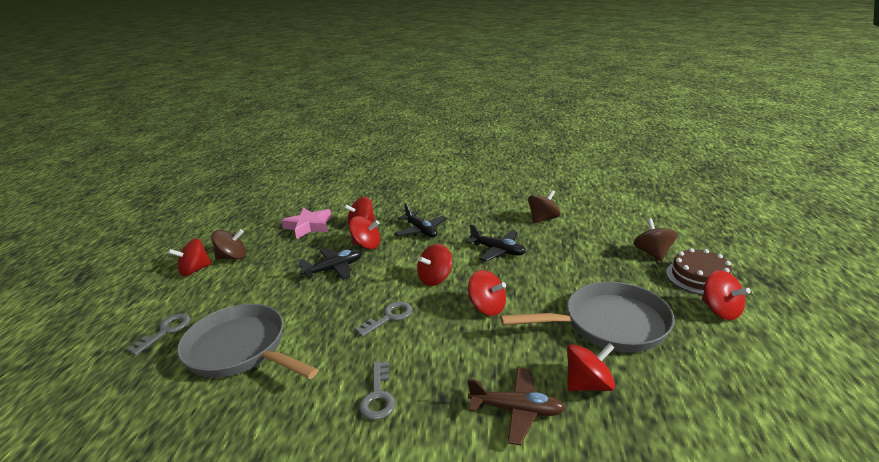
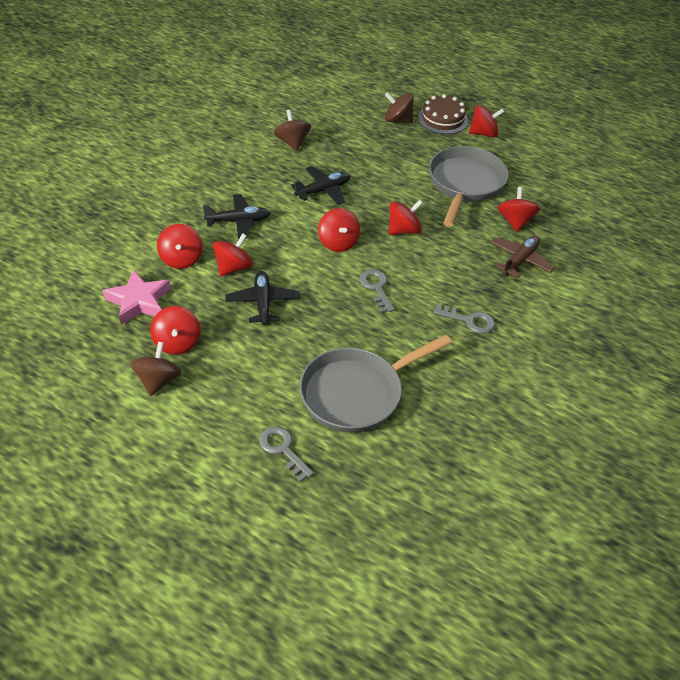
camera: 70 degrees left, 20 degrees up
red spinning top [168,238,212,277] -> red spinning top moved to [150,306,200,355]

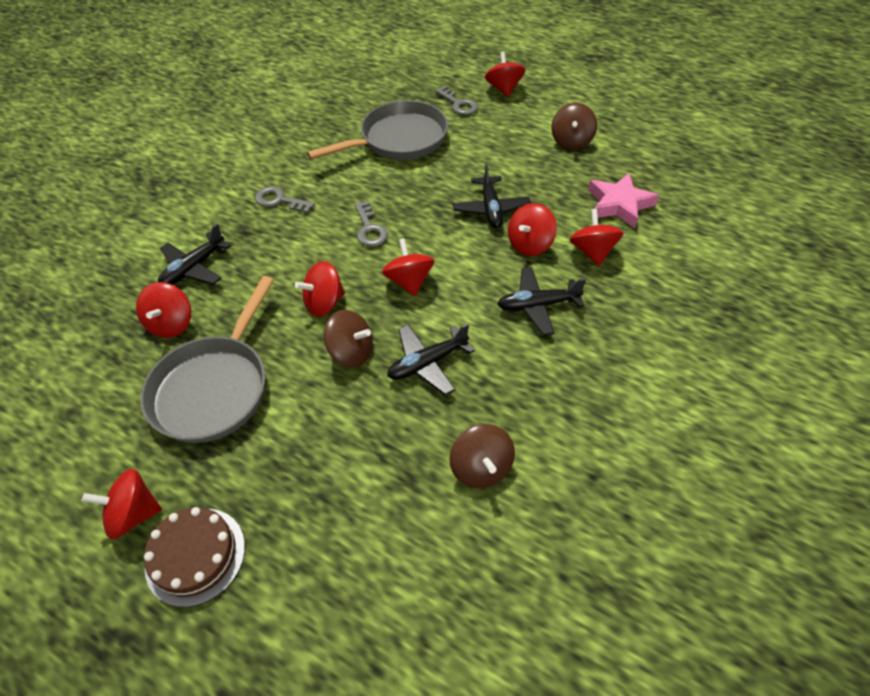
camera: 175 degrees left, 5 degrees up
red spinning top [150,306,200,355] -> red spinning top moved to [485,52,526,97]
brown spinning top [385,92,414,123] -> brown spinning top moved to [324,310,373,368]
brown plane [490,236,555,278] -> black plane [158,224,231,285]

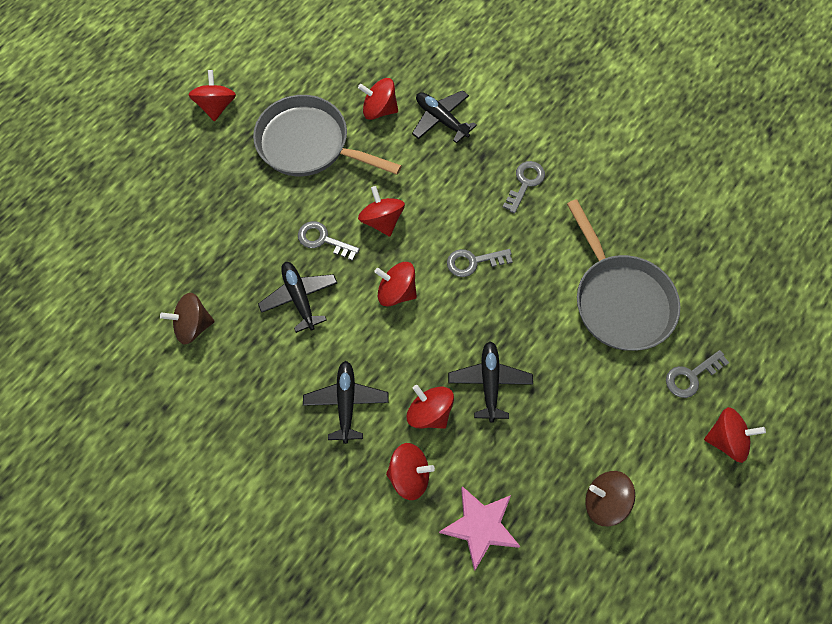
camera: 95 degrees right, 15 degrees up
brown cake [144,507,245,607] -> none
brown spinning top [324,310,373,368] -> grey key [298,221,360,261]
red spinning top [382,238,434,296] -> red spinning top turned 150 degrees counterclockwise [374,262,417,306]
black plane [453,162,531,228] -> black plane turned 90 degrees clockwise [448,341,533,422]

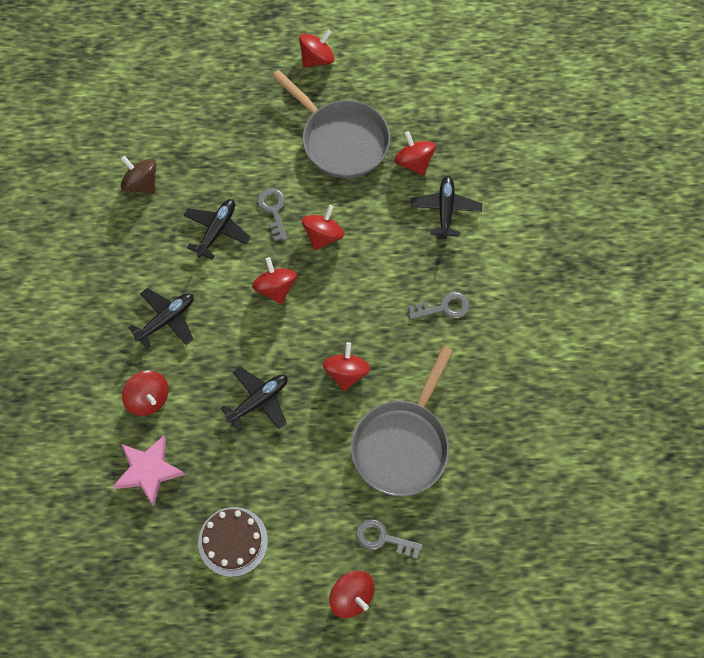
camera: 50 degrees right, 0 degrees up
grey pan [253,95,402,176] -> grey pan turned 150 degrees clockwise [272,70,390,178]
red spinning top [407,385,454,429] -> red spinning top moved to [323,342,370,391]
grey key [447,249,513,277] -> none
brown spinning top [585,471,635,526] -> brown cake [198,507,268,577]

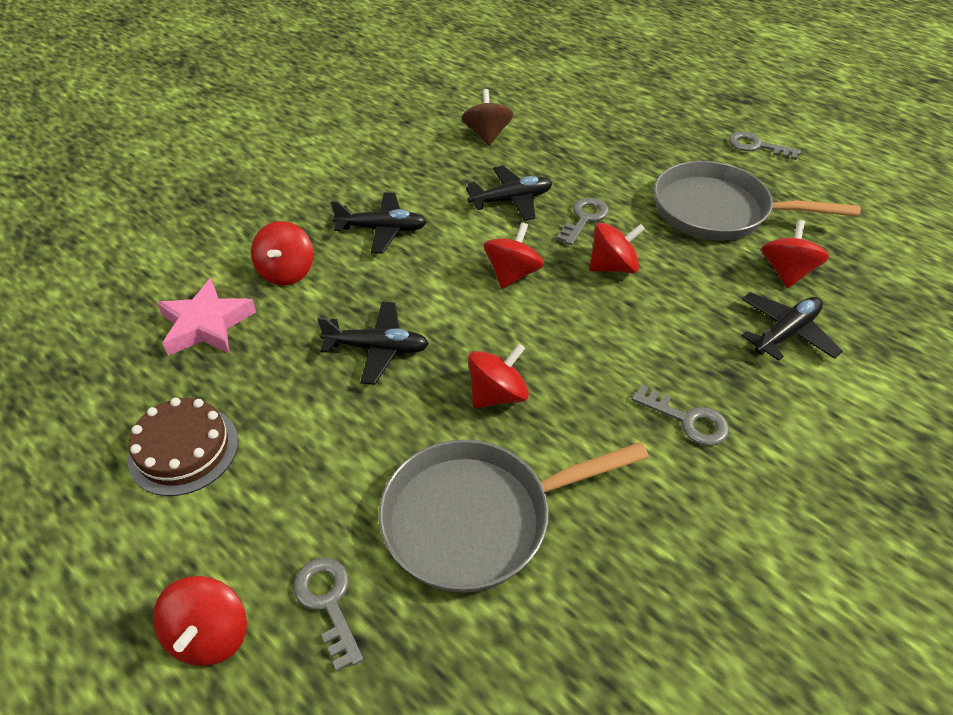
camera: 45 degrees right, 20 degrees down
grey pan [272,70,390,178] -> grey pan turned 105 degrees clockwise [654,161,861,240]
red spinning top [299,30,335,68] -> grey key [729,132,801,160]

